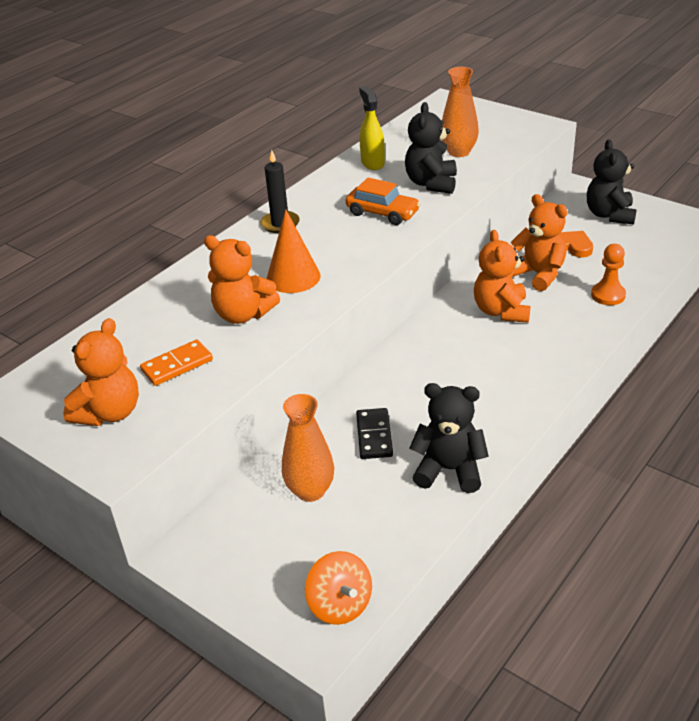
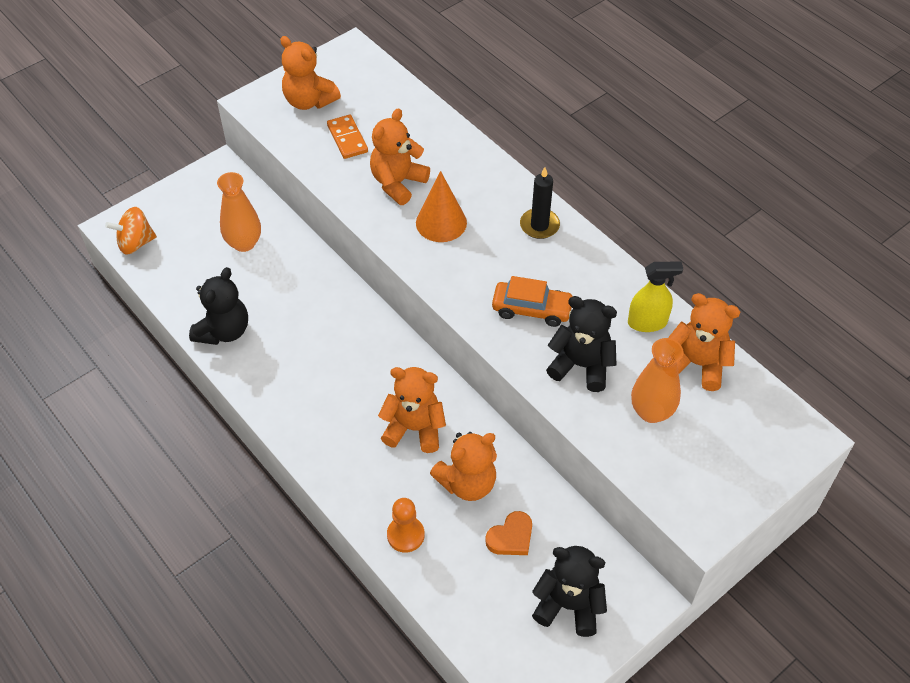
camera: 100 degrees right, 15 degrees up
orange car [346,178,421,225] -> orange car turned 120 degrees counterclockwise [492,276,573,327]
black domino [356,408,393,459] -> none
none -> orange teddy bear [668,293,740,391]

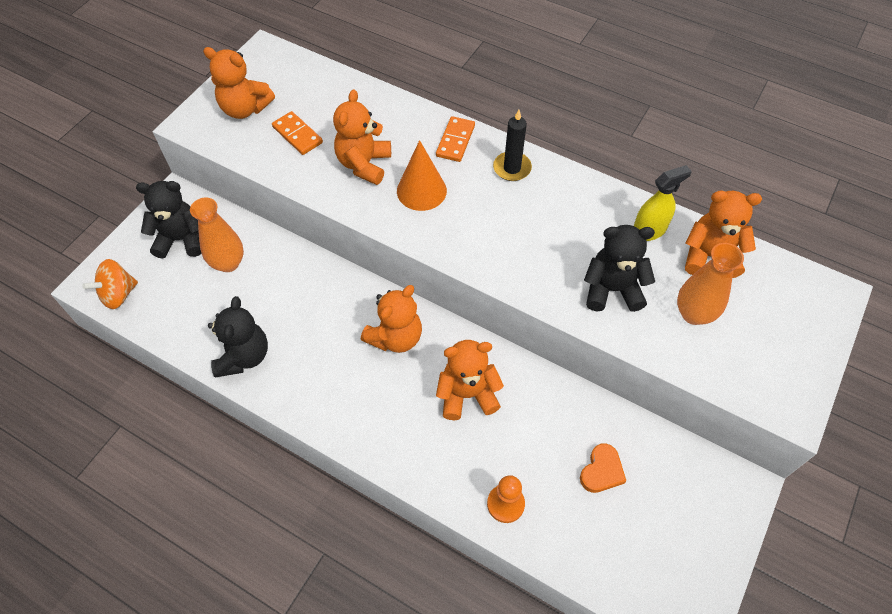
camera: 20 degrees left, 5 degrees up
orange teddy bear [430,432,497,501] -> orange teddy bear moved to [361,285,422,353]
orange car [492,276,573,327] -> none
black teddy bear [532,546,607,637] -> black teddy bear moved to [136,181,202,259]
none -> orange domino [436,116,475,162]

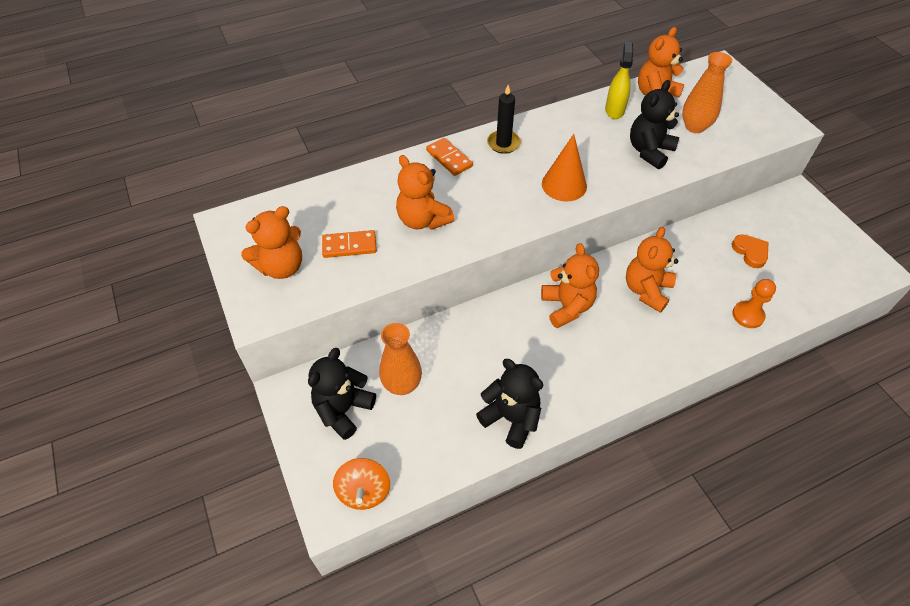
camera: 55 degrees left, 5 degrees down
orange cone [397,140,447,211] -> orange cone moved to [542,134,587,202]

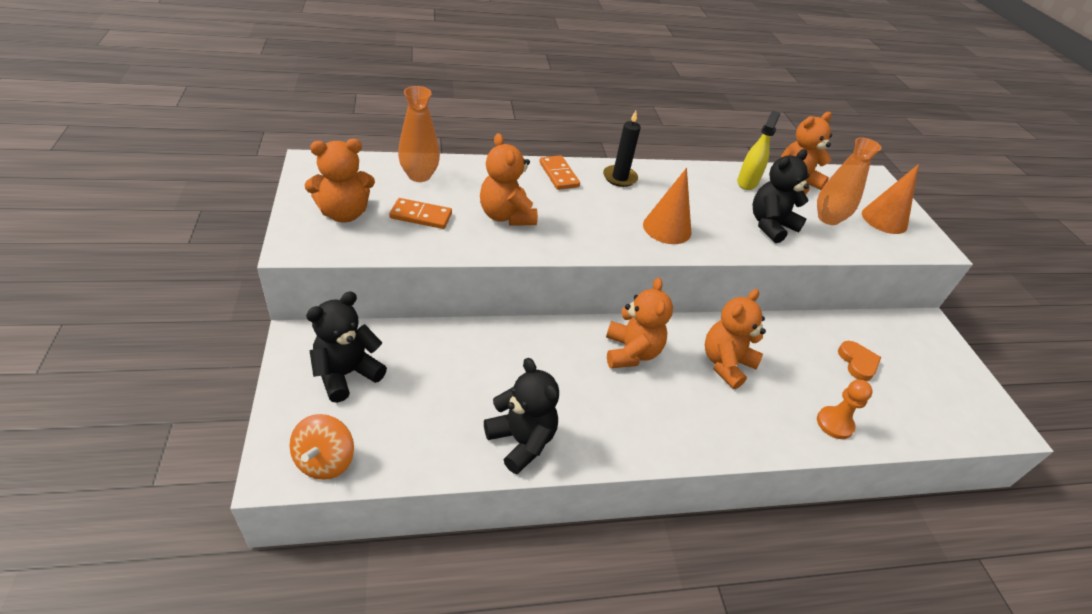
camera: 10 degrees right, 10 degrees down
orange vase [379,323,422,395] -> orange vase moved to [398,86,440,182]
none -> orange cone [862,164,919,234]

